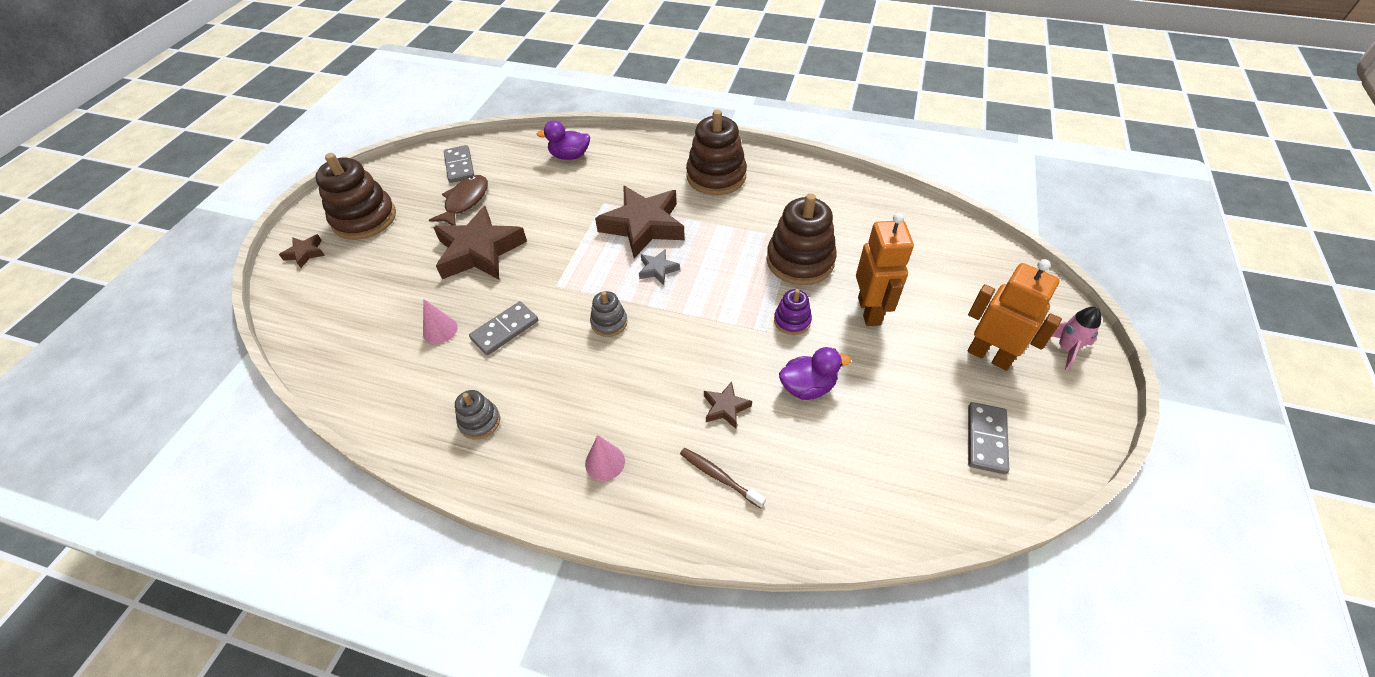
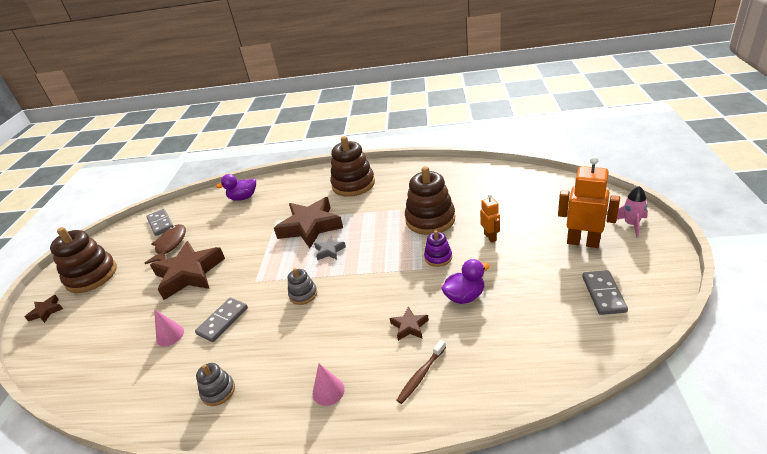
camera: 10 degrees left, 15 degrees down
brown toothbrush [680,448,766,508] -> brown toothbrush turned 75 degrees counterclockwise [397,340,446,404]
orange robot [856,213,914,326] -> orange robot [480,194,500,243], size x0.56

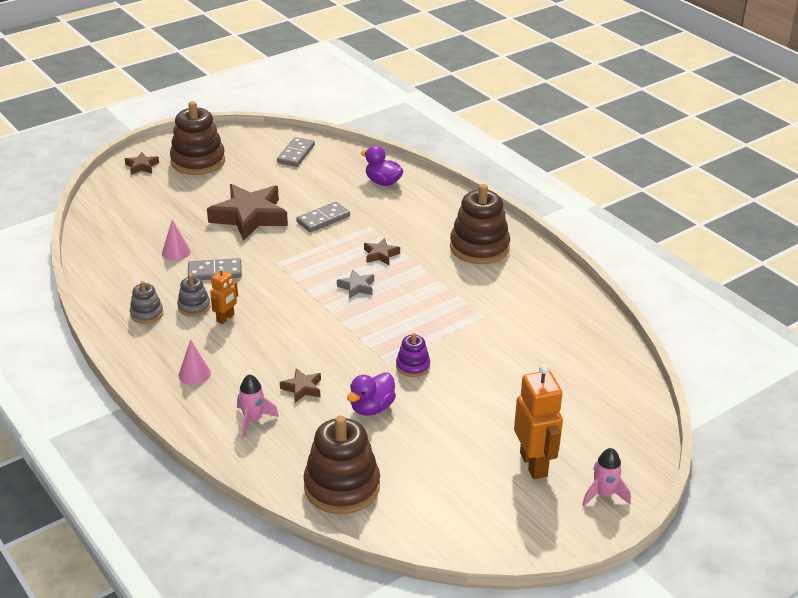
camera: 45 degrees right, 0 degrees up
brown fish [145,224,186,264] -> none
brown star [274,197,343,249] -> brown star [364,238,400,265], size x0.45
grey stacking toy [288,268,317,305] -> grey stacking toy moved to [177,274,210,317]
brown toothbrush [397,340,446,404] -> pink rocket [237,374,279,437]
brown stacking toy [405,166,455,235] -> brown stacking toy moved to [304,415,380,514]
purple duck [441,259,490,304] -> purple duck turned 105 degrees clockwise [347,372,396,416]
orange robot [480,194,500,243] -> orange robot moved to [210,266,238,324]
grey domino [582,270,628,315] -> grey domino moved to [296,202,350,232]

